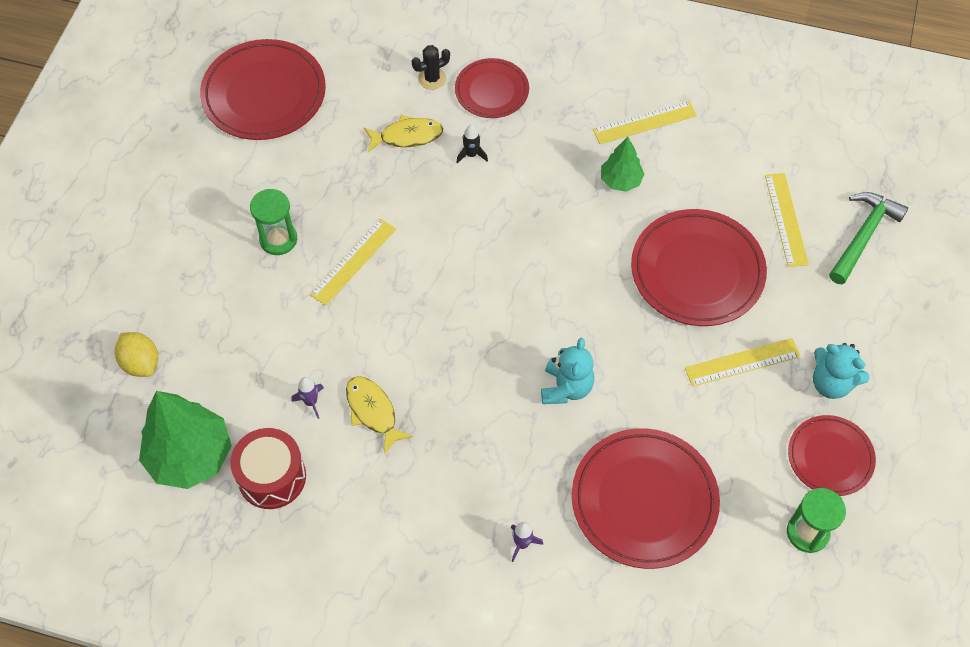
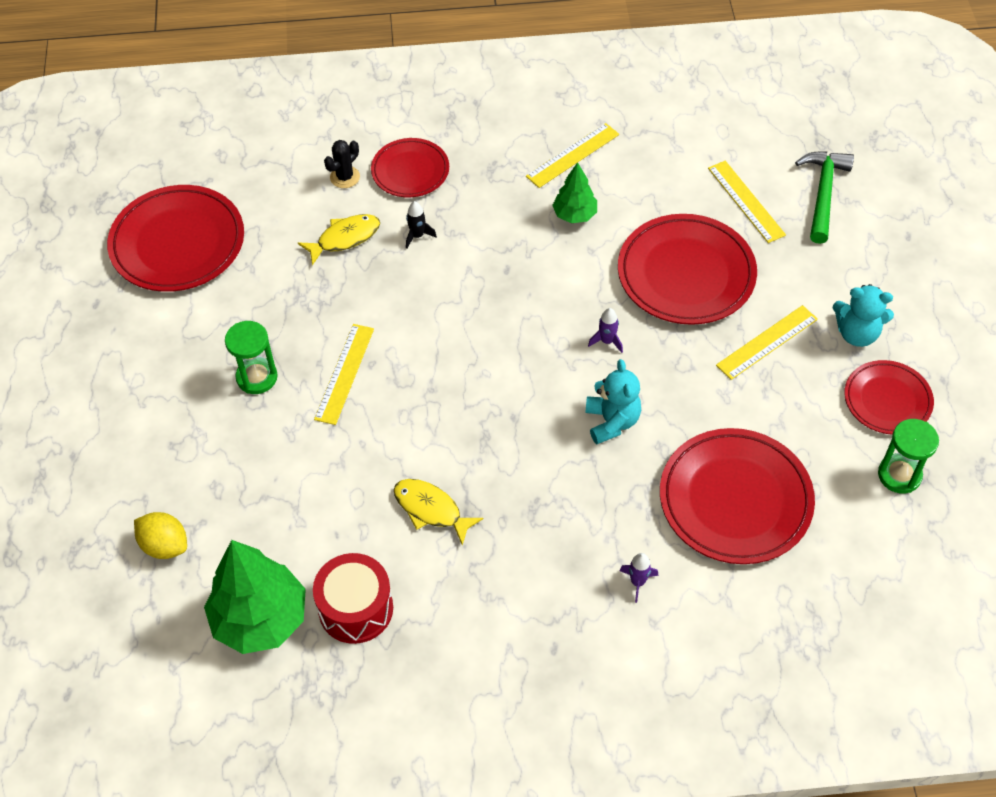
camera: 20 degrees left, 5 degrees down
purple rocket [291,377,324,419] -> purple rocket moved to [588,308,623,353]

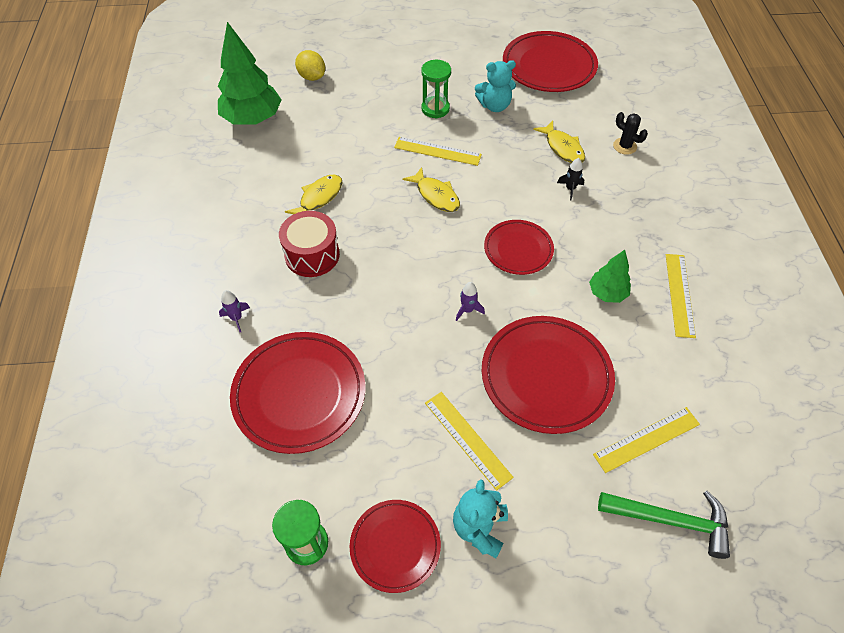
camera: 90 degrees right, 0 degrees up
yellow lemon [134,512,187,559] -> yellow lemon turned 75 degrees counterclockwise [295,50,325,81]
red drum [313,553,393,644] -> red drum moved to [279,211,340,277]
red plate [371,138,449,197] -> red plate moved to [484,220,554,275]
yellow ruler [526,123,619,188] -> yellow ruler turned 45 degrees clockwise [666,254,696,338]
turquoise teddy bear [585,359,641,444] -> turquoise teddy bear moved to [475,60,516,112]
none -> yellow fish [403,167,460,212]

